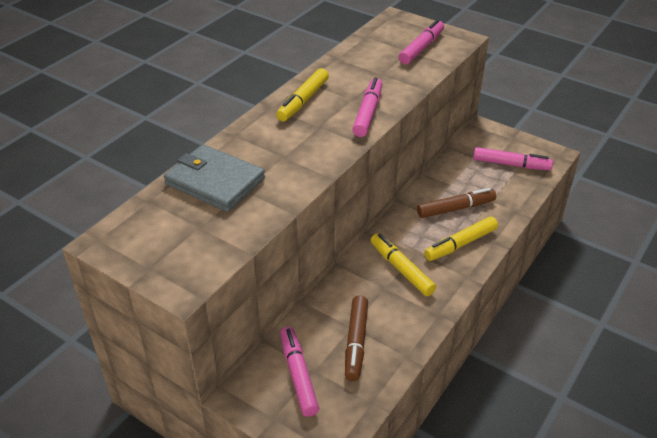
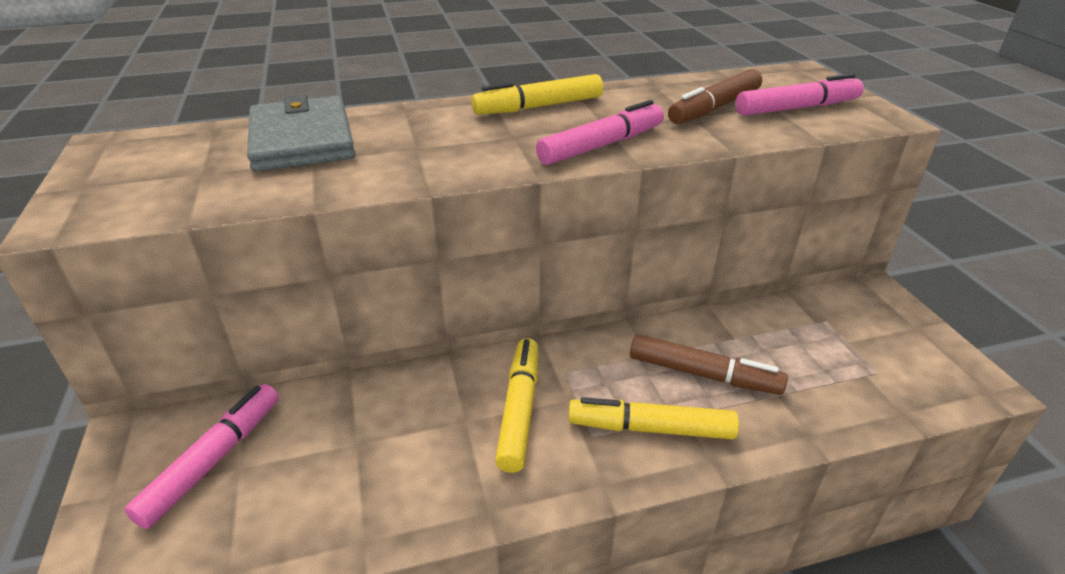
camera: 40 degrees right, 5 degrees down
brown marker [345,295,368,381] -> brown marker moved to [668,69,762,124]
pink marker [473,147,553,170] -> none

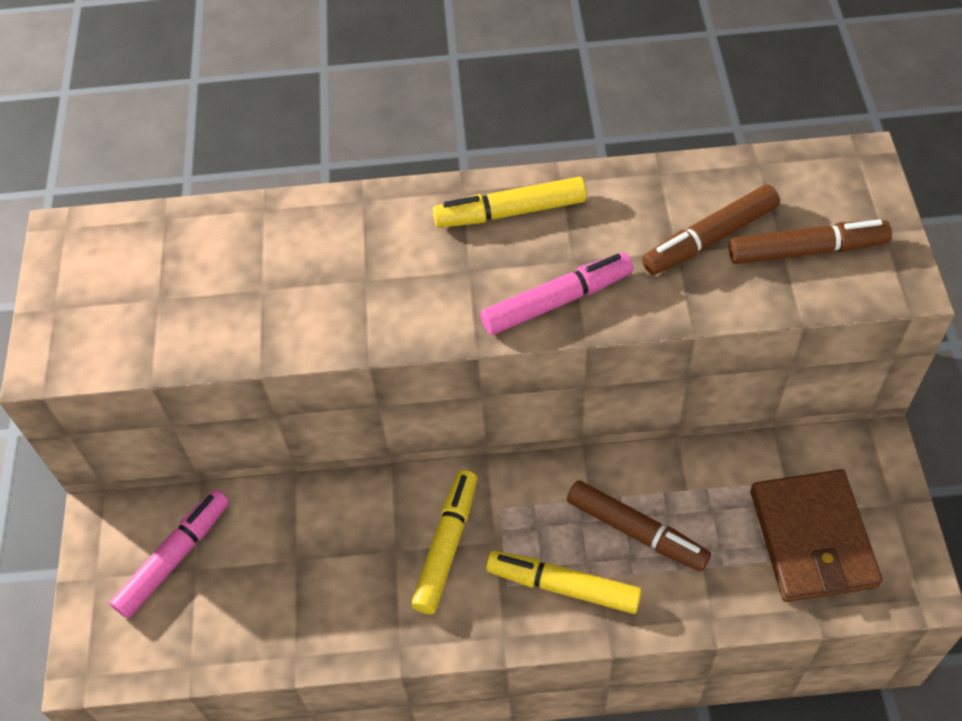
camera: 15 degrees right, 20 degrees up
grey wallet [247,95,355,172] -> none
pink marker [736,74,864,116] -> brown marker [729,219,892,264]
none -> brown wallet [751,469,882,602]

